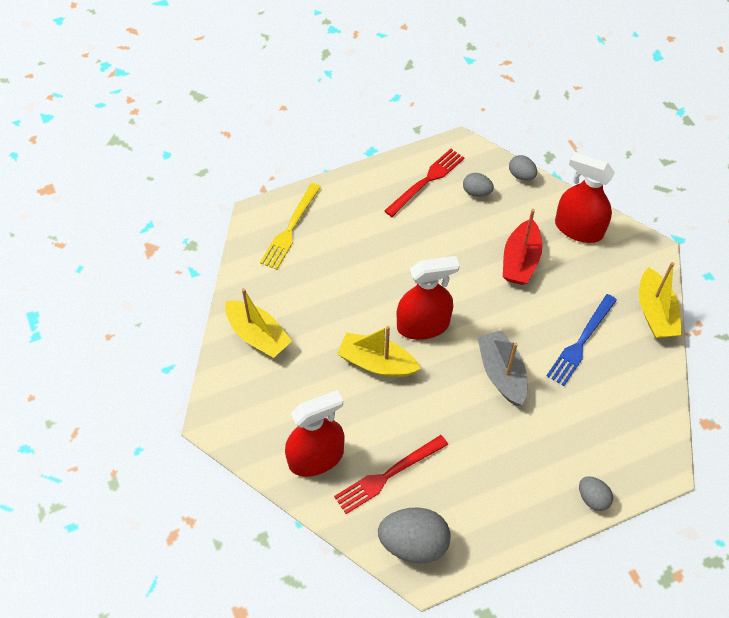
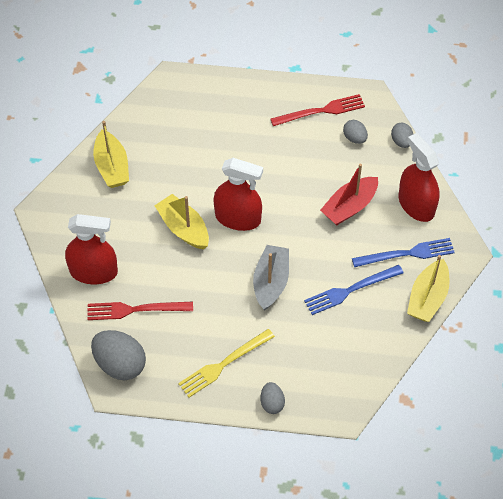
camera: 30 degrees right, 0 degrees up
yellow fork [260,183,321,270] -> yellow fork moved to [178,329,275,397]
none -> blue fork [352,238,455,267]

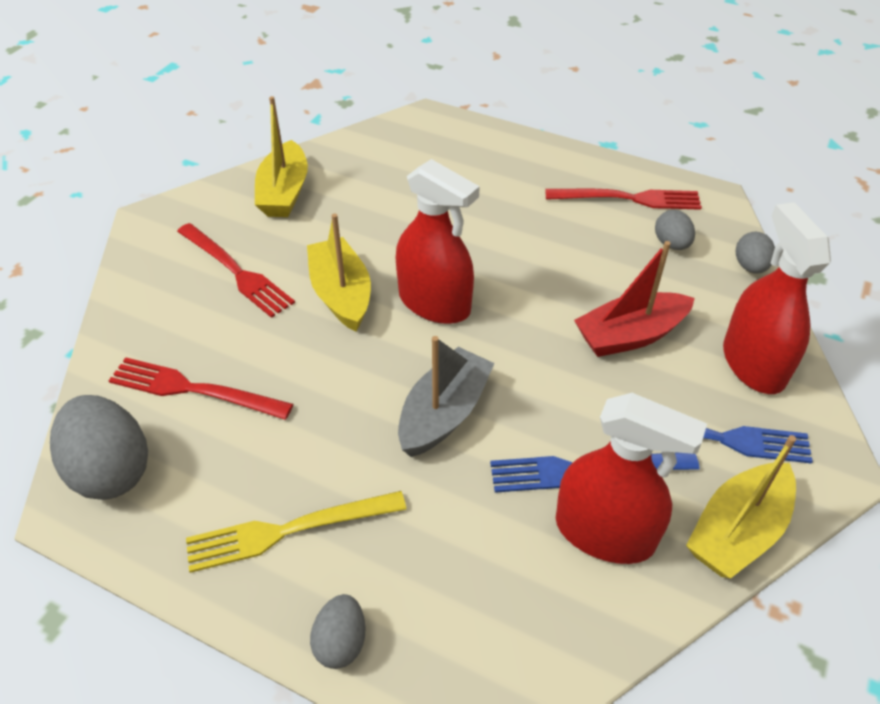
camera: 20 degrees right, 10 degrees down
red spray bottle [65,214,118,284] -> red spray bottle moved to [556,393,707,564]
none -> red fork [177,223,295,318]

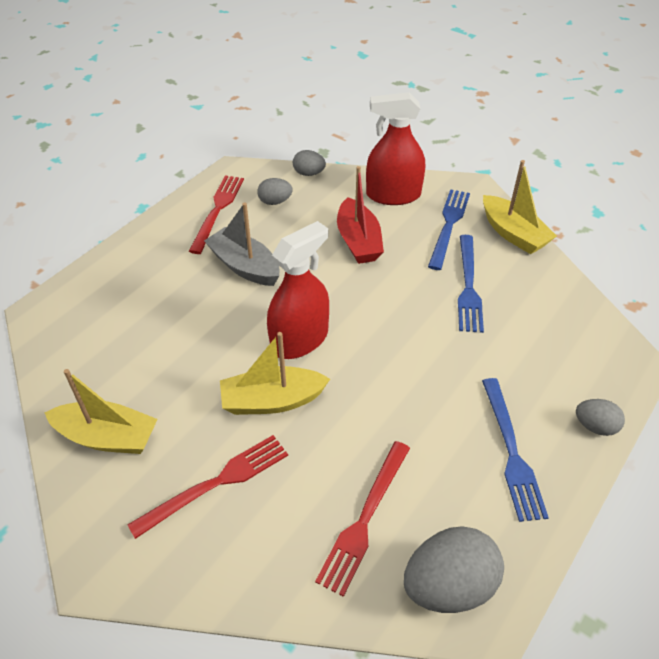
camera: 80 degrees left, 0 degrees up
yellow fork [186,491,407,573] -> blue fork [482,378,549,522]
grey boat [398,336,495,457] -> grey boat moved to [204,203,279,286]
red spray bottle [556,393,707,564] -> none

